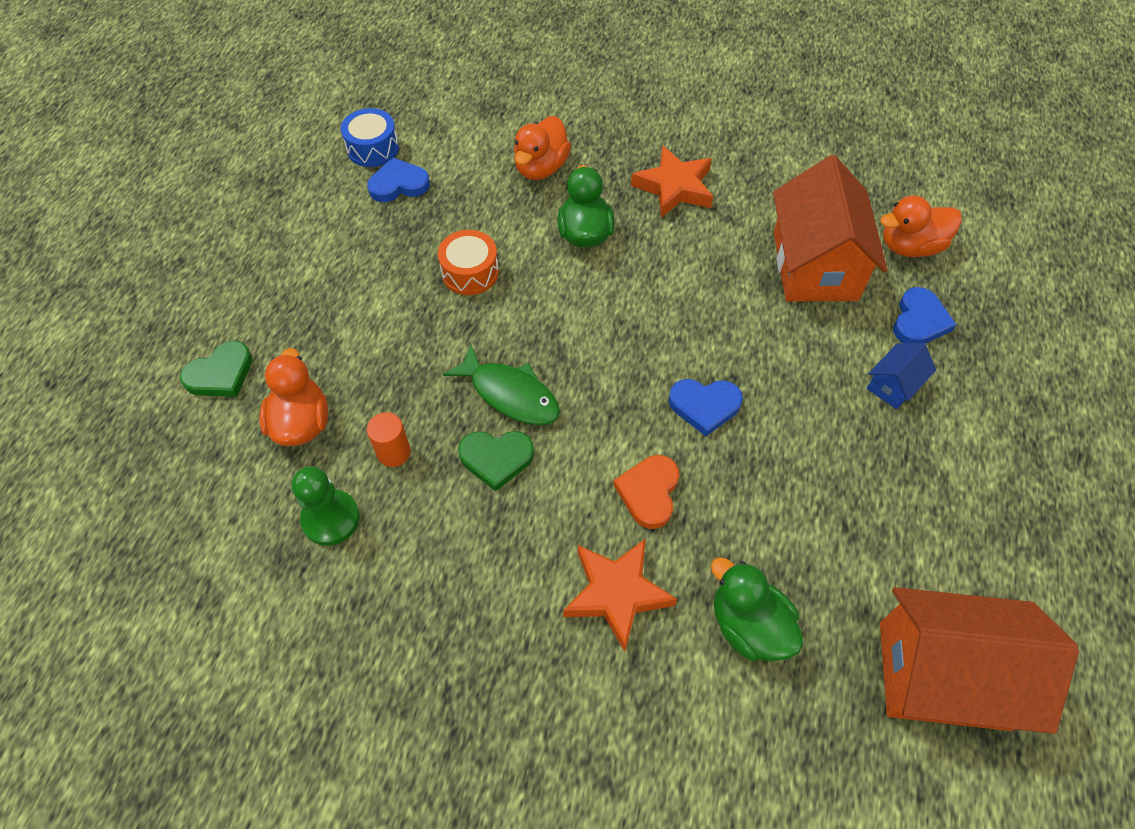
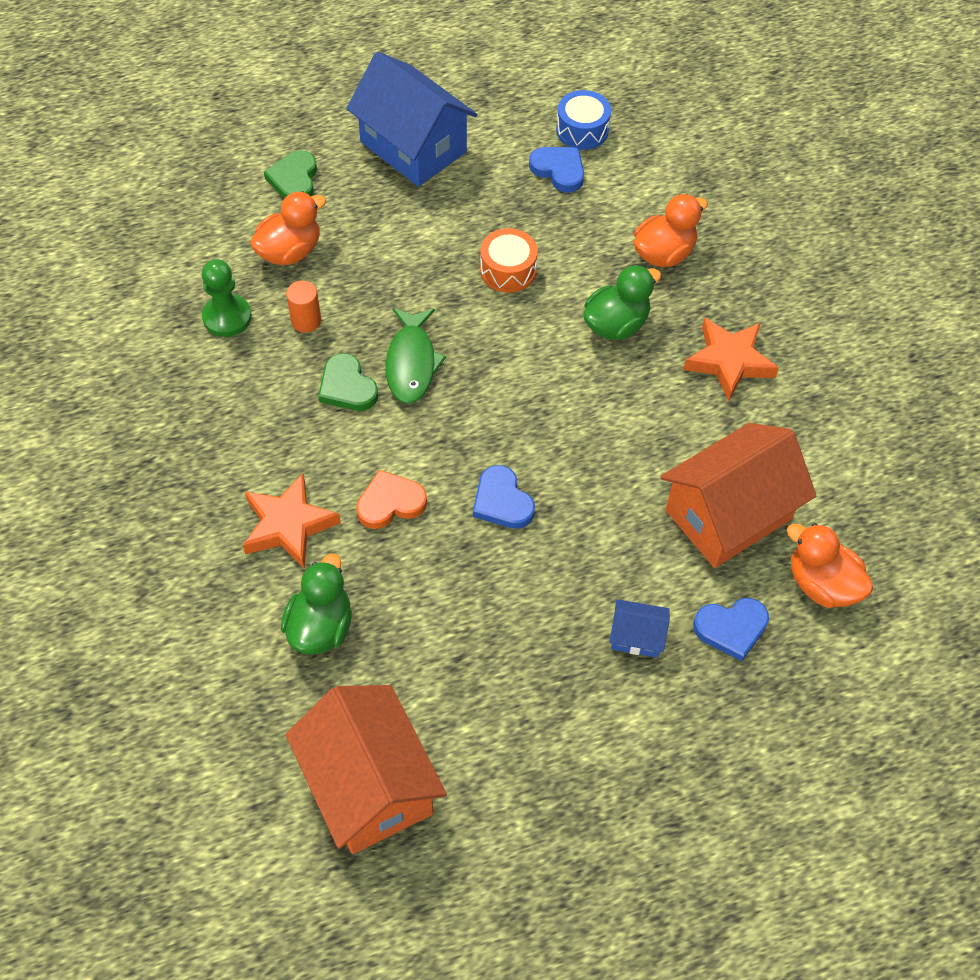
camera: 55 degrees right, 0 degrees up
green heart [180,341,252,397] -> green heart turned 75 degrees clockwise [264,150,317,199]
orange duck [514,116,571,180] -> orange duck turned 150 degrees clockwise [634,194,708,267]
none -> blue house [346,52,477,187]

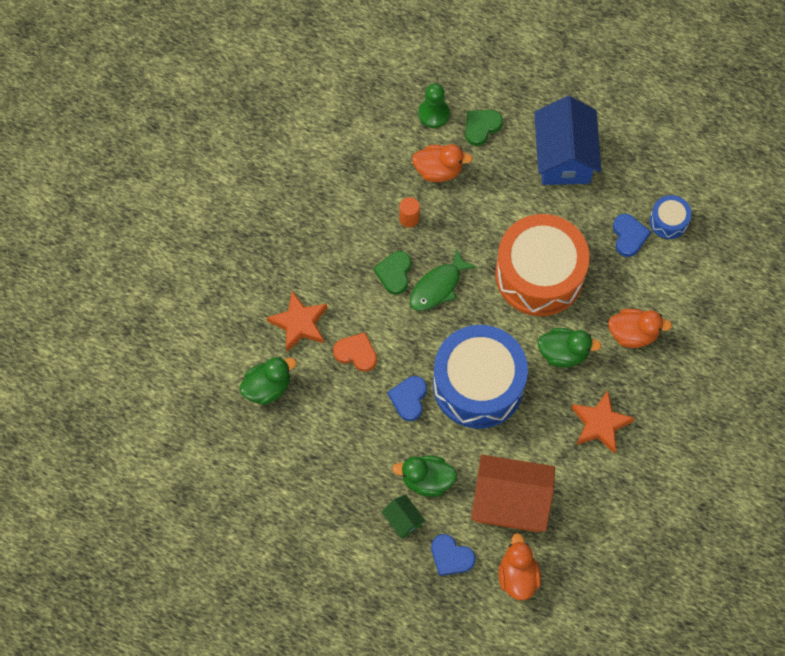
camera: 45 degrees right, 10 degrees up
green pawn [202,259,252,337] -> green pawn moved to [418,83,450,128]
orange house [286,685,447,854] -> none
orange drum [480,228,538,293] -> orange drum [495,214,590,316], size x2.29
blue house [609,599,670,658] -> green house [382,495,425,539]
none -> green duck [392,456,457,497]
none -> blue drum [433,325,528,428]

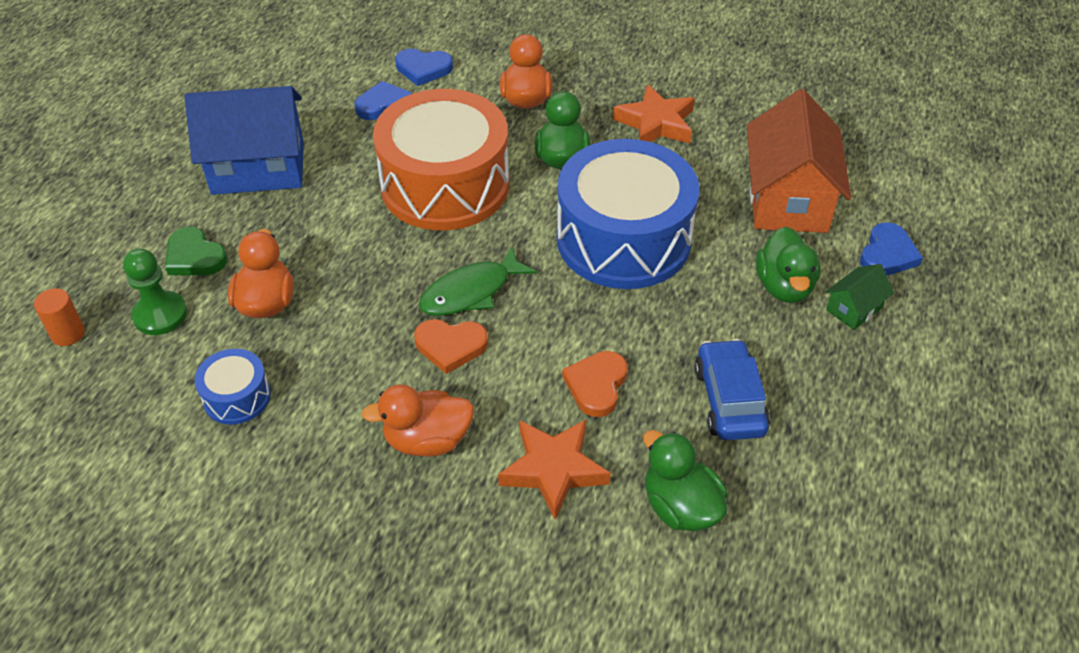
camera: 95 degrees left, 20 degrees down
green heart [373,251,411,295] -> orange heart [414,319,488,374]
blue heart [388,376,427,421] -> blue heart moved to [395,49,453,86]
orange cylinder [399,197,420,228] -> orange cylinder moved to [34,288,85,346]
green fish [410,248,477,311] -> green fish turned 105 degrees clockwise [419,246,537,316]
orange duck [499,533,541,600] -> orange duck moved to [361,384,474,457]
blue drum [650,195,692,239] -> blue drum moved to [195,349,271,424]
none -> blue car [694,339,770,440]

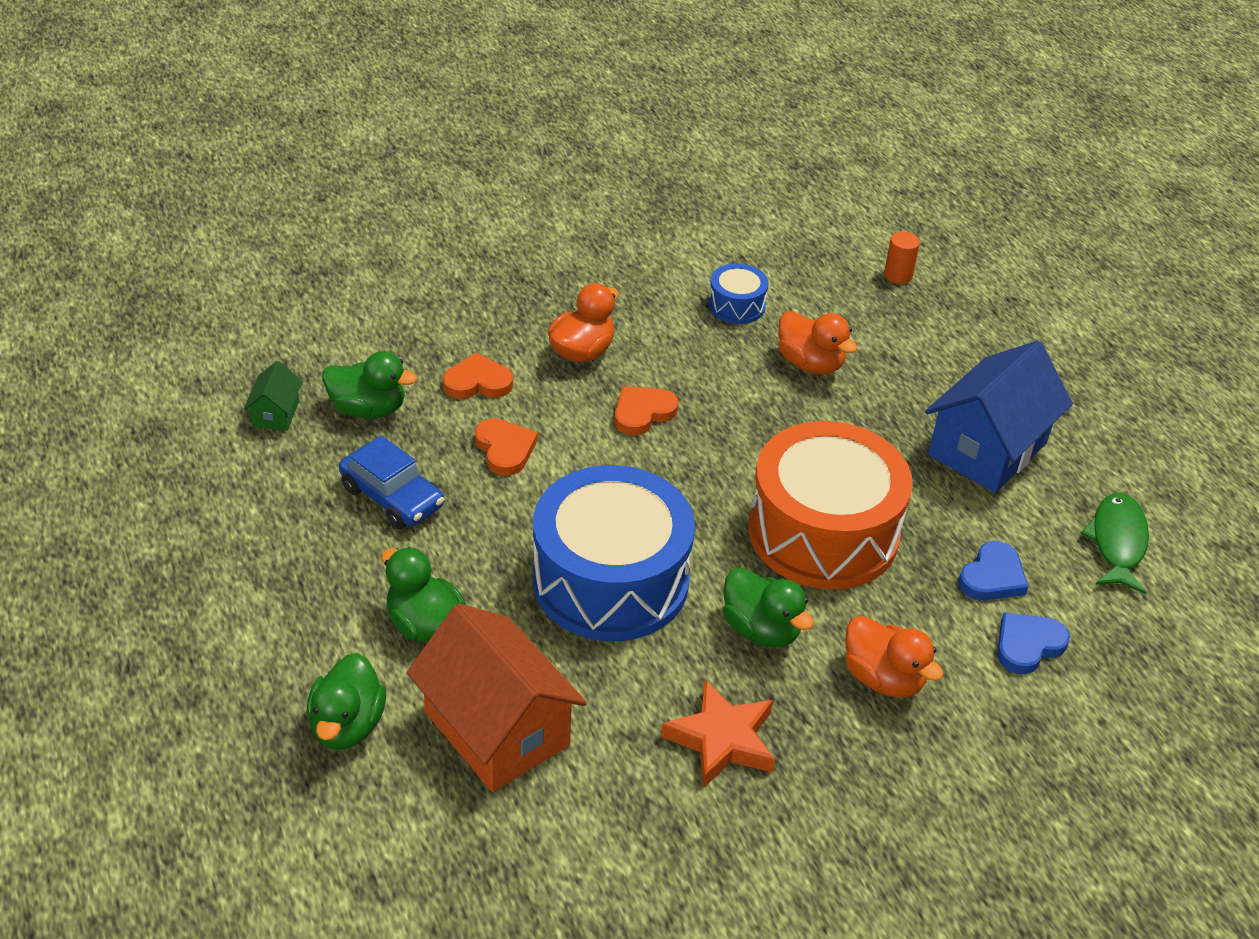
camera: 135 degrees right, 5 degrees down
green pawn [123,248,187,335] -> none
green heart [165,227,228,275] -> none
green fish [419,246,537,316] -> green fish moved to [1081,493,1149,594]
orange star [498,420,611,520] -> orange heart [443,352,513,399]
green house [825,264,894,330] -> green house moved to [244,361,303,431]
blue heart [860,222,923,276] -> green duck [307,653,386,750]

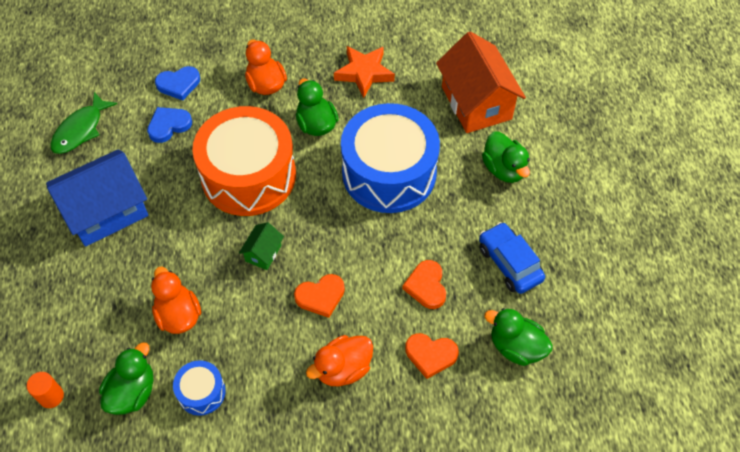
camera: 160 degrees left, 15 degrees up
green house [244,361,303,431] -> green house moved to [239,222,284,270]
green duck [307,653,386,750] -> green duck moved to [99,342,153,415]

